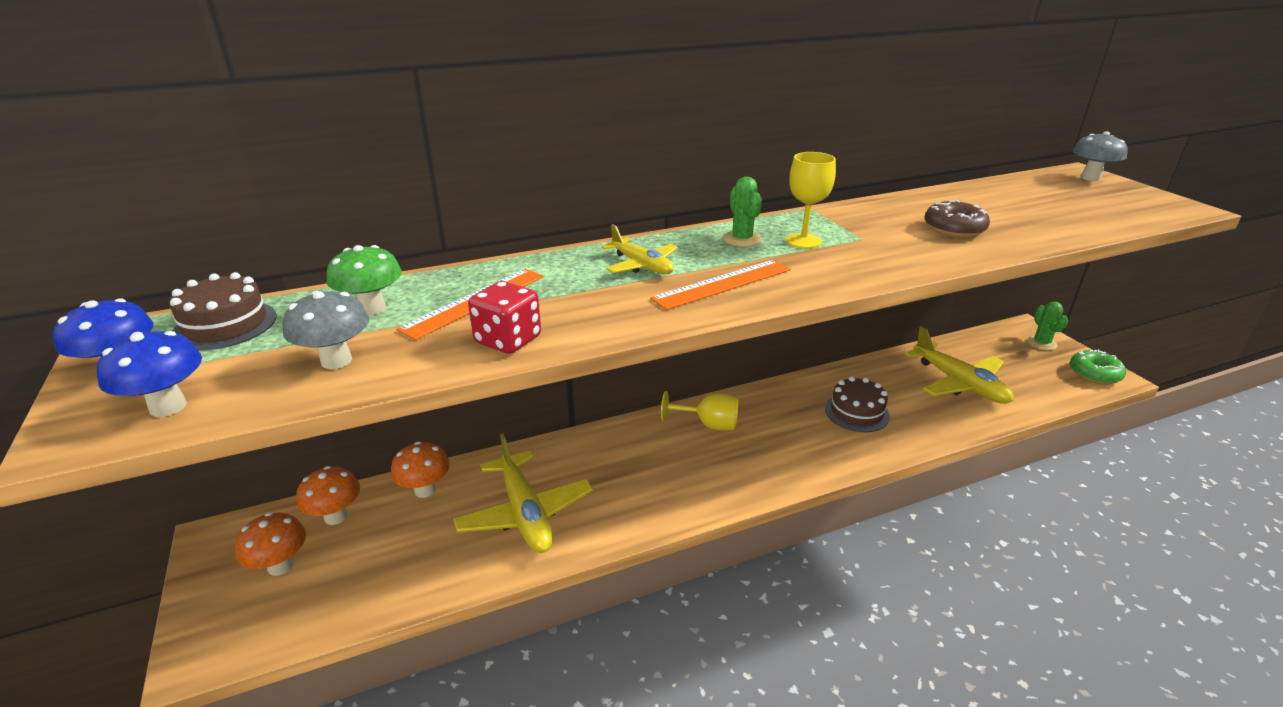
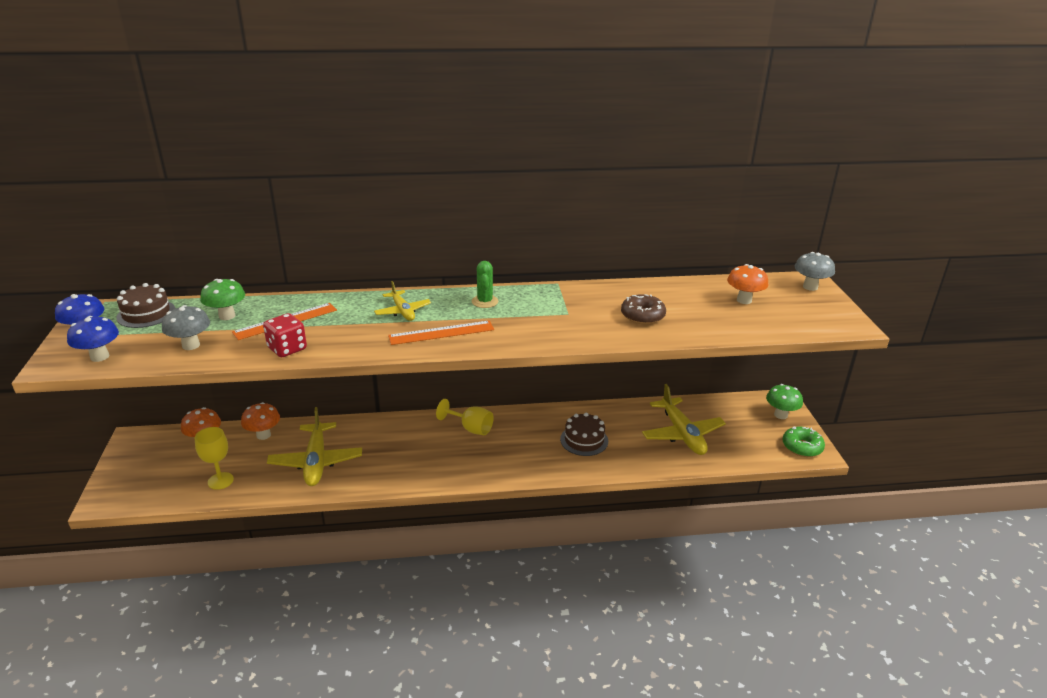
camera: 15 degrees right, 0 degrees up
orange mushroom [235,512,306,576] -> orange mushroom moved to [727,264,769,304]
yellow goblet [786,152,836,249] -> yellow goblet moved to [195,427,234,490]
green cactus [1027,302,1068,350] -> green mushroom [766,384,803,419]

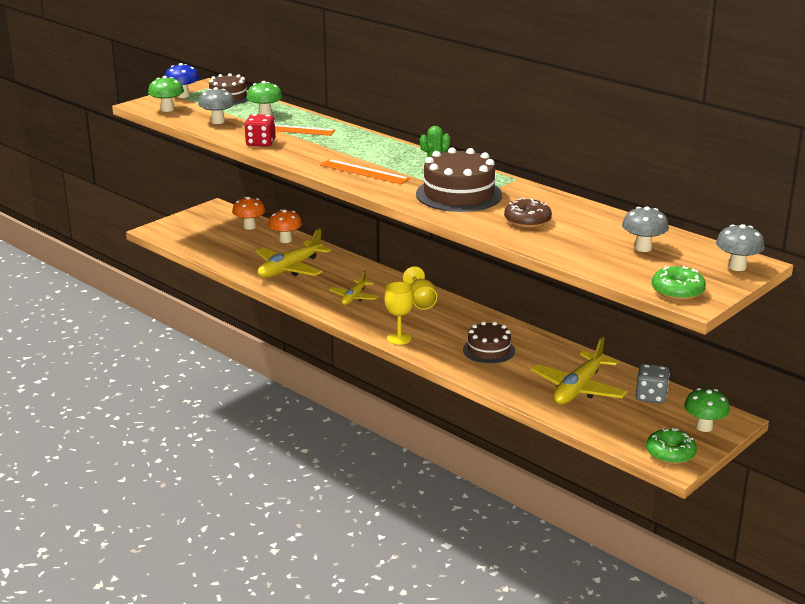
camera: 50 degrees right, 5 degrees down
blue mushroom [67,316,119,362] -> green mushroom [148,76,184,112]
yellow goblet [195,427,234,490] -> yellow goblet moved to [385,282,414,345]
yellow plane [374,281,431,321] -> yellow plane moved to [329,271,379,305]
orange mushroom [727,264,769,304] -> grey mushroom [622,206,669,252]
none -> brown cake [416,147,502,212]
none -> grey dice [636,364,670,404]
none -> green donut [652,266,706,300]

